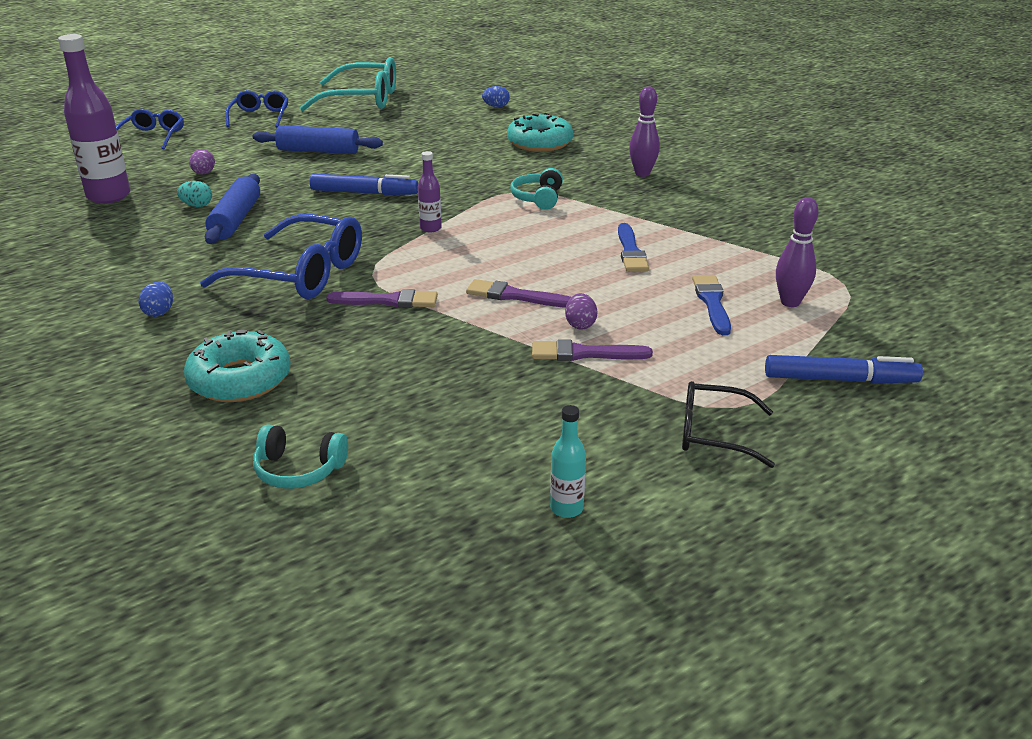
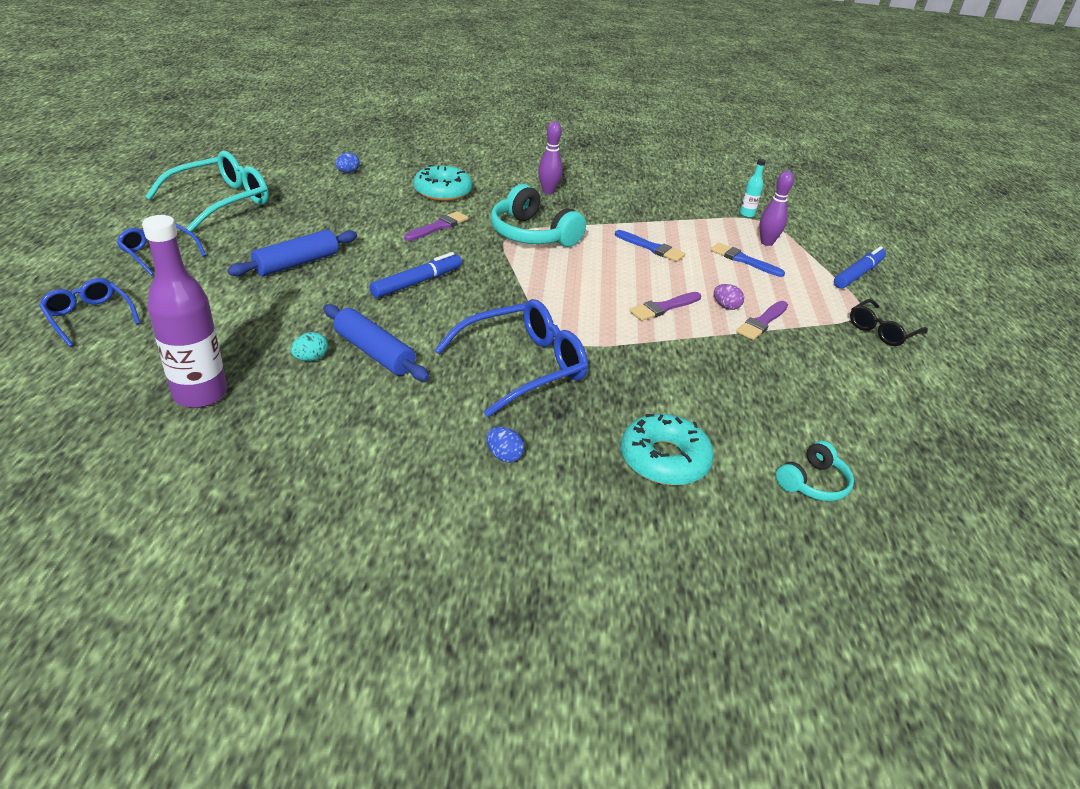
camera: 55 degrees left, 5 degrees up
purple egg [189,149,215,174] -> none
purple brush [326,289,438,308] -> purple brush moved to [404,211,468,241]
purple bottle [418,151,442,232] -> none
turquoise headphones [510,168,563,210] -> turquoise headphones [491,184,586,247], size x1.82
turquoise bottle [550,405,586,518] -> turquoise bottle moved to [740,159,766,218]

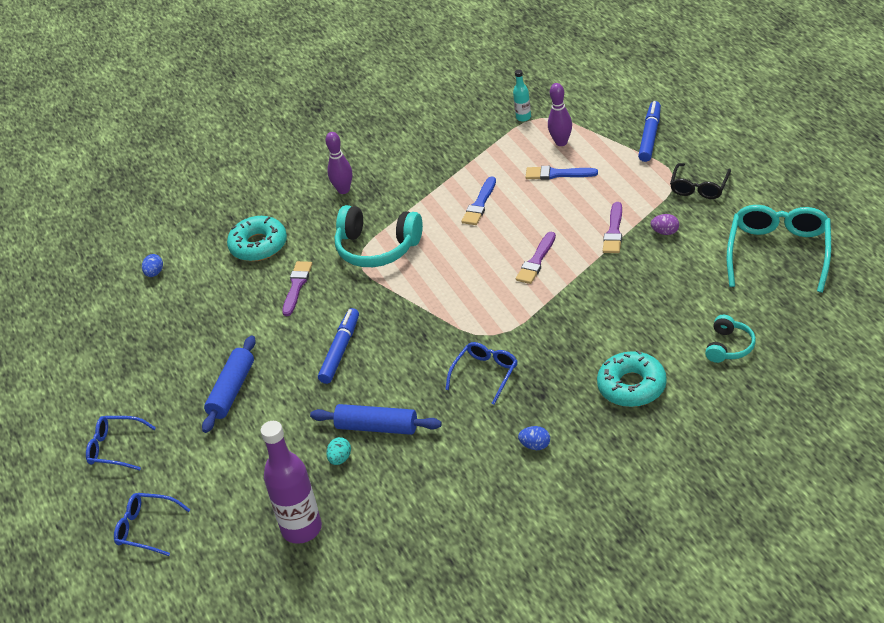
camera: 20 degrees left, 5 degrees up
turquoise glasses [145,151,269,232] -> turquoise glasses moved to [727,205,831,293]
blue glasses [434,299,588,417] -> blue glasses [445,342,517,405], size x0.59
blue brush [615,230,685,262] -> blue brush turned 105 degrees clockwise [462,176,496,225]
purple egg [714,284,744,310] -> purple egg moved to [651,214,679,235]

